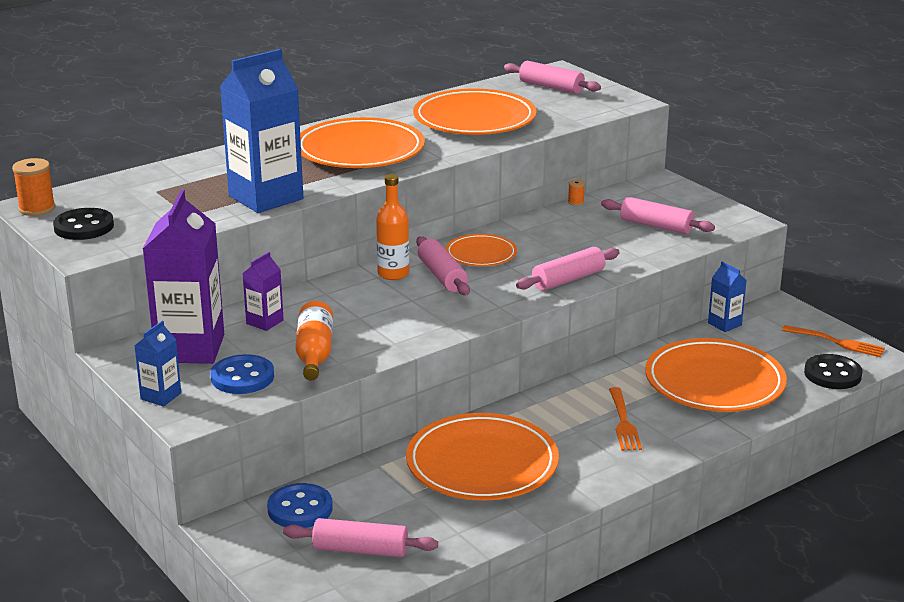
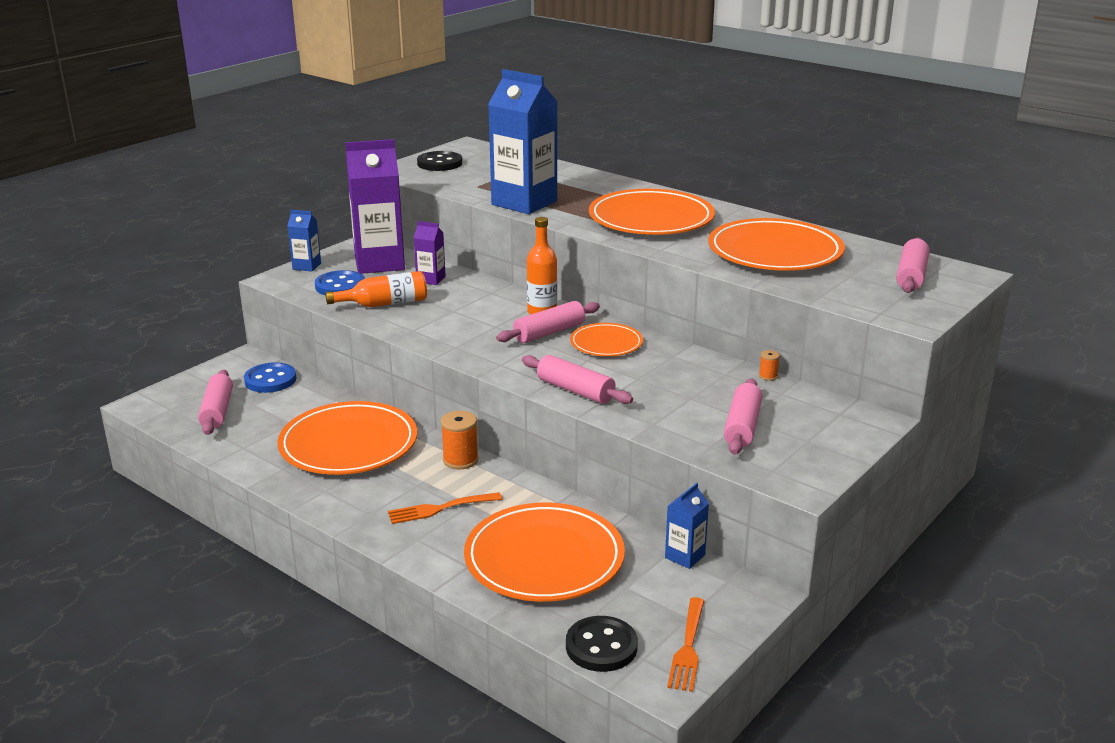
camera: 75 degrees right, 0 degrees up
orange spool [12,158,55,216] -> orange spool moved to [441,411,479,469]

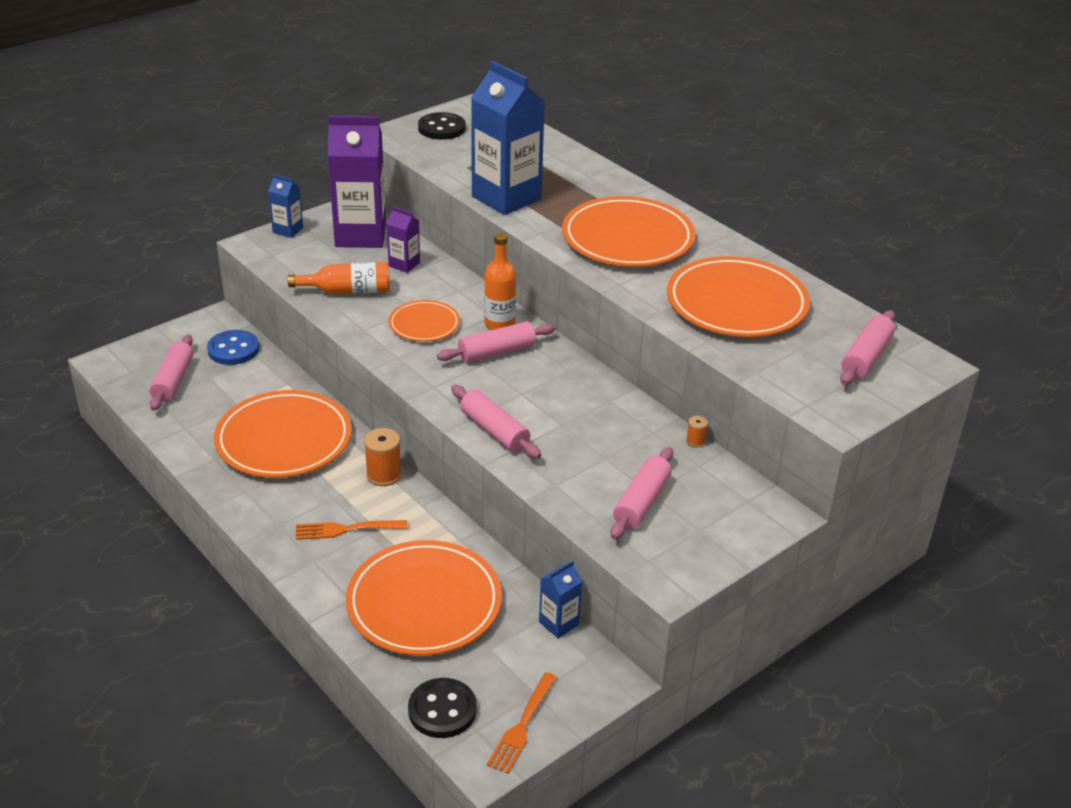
camera: 10 degrees right, 10 degrees up
blue button [315,270,365,296] -> none
orange plate [570,323,643,356] -> orange plate moved to [389,300,460,342]

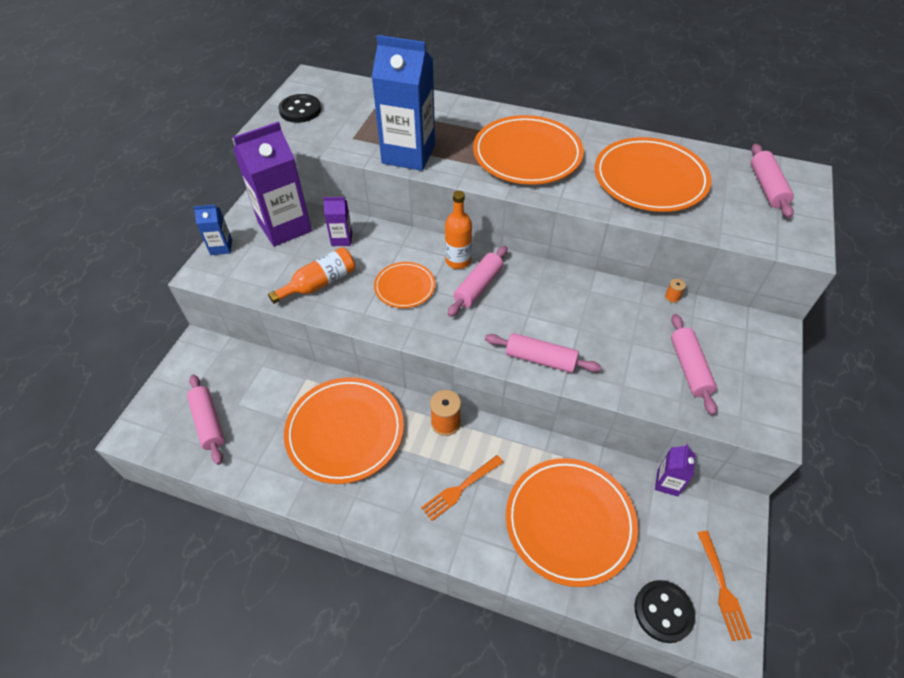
camera: 30 degrees left, 15 degrees up
blue button [207,330,259,365] -> none
blue carton [539,560,582,638] -> purple carton [655,444,696,497]

